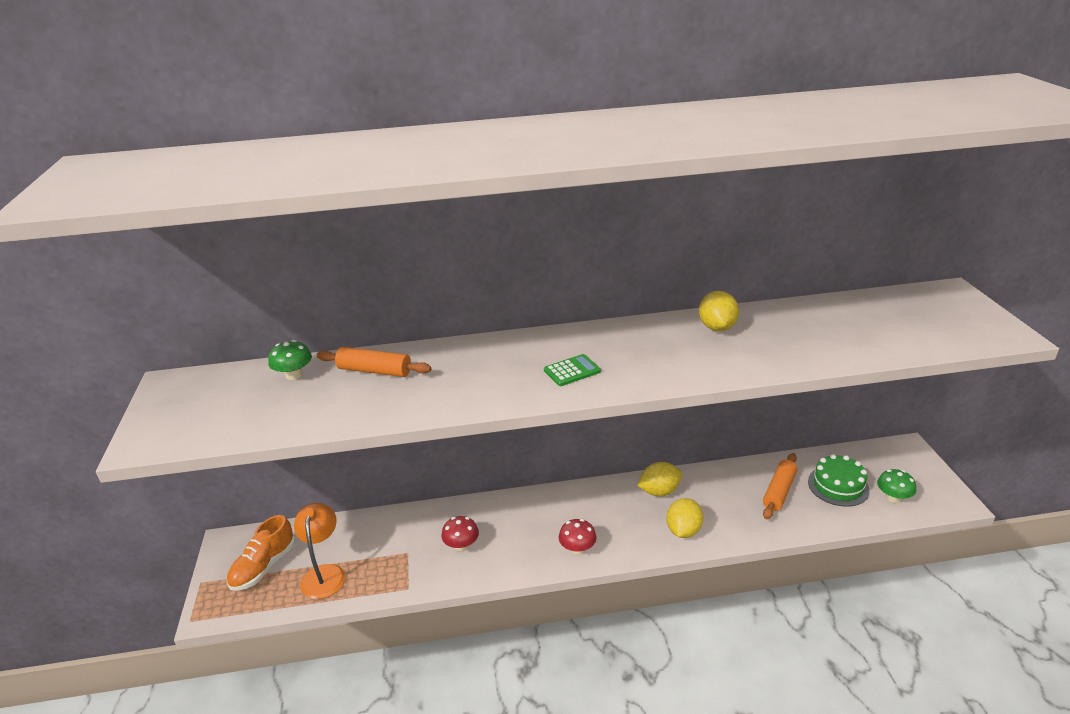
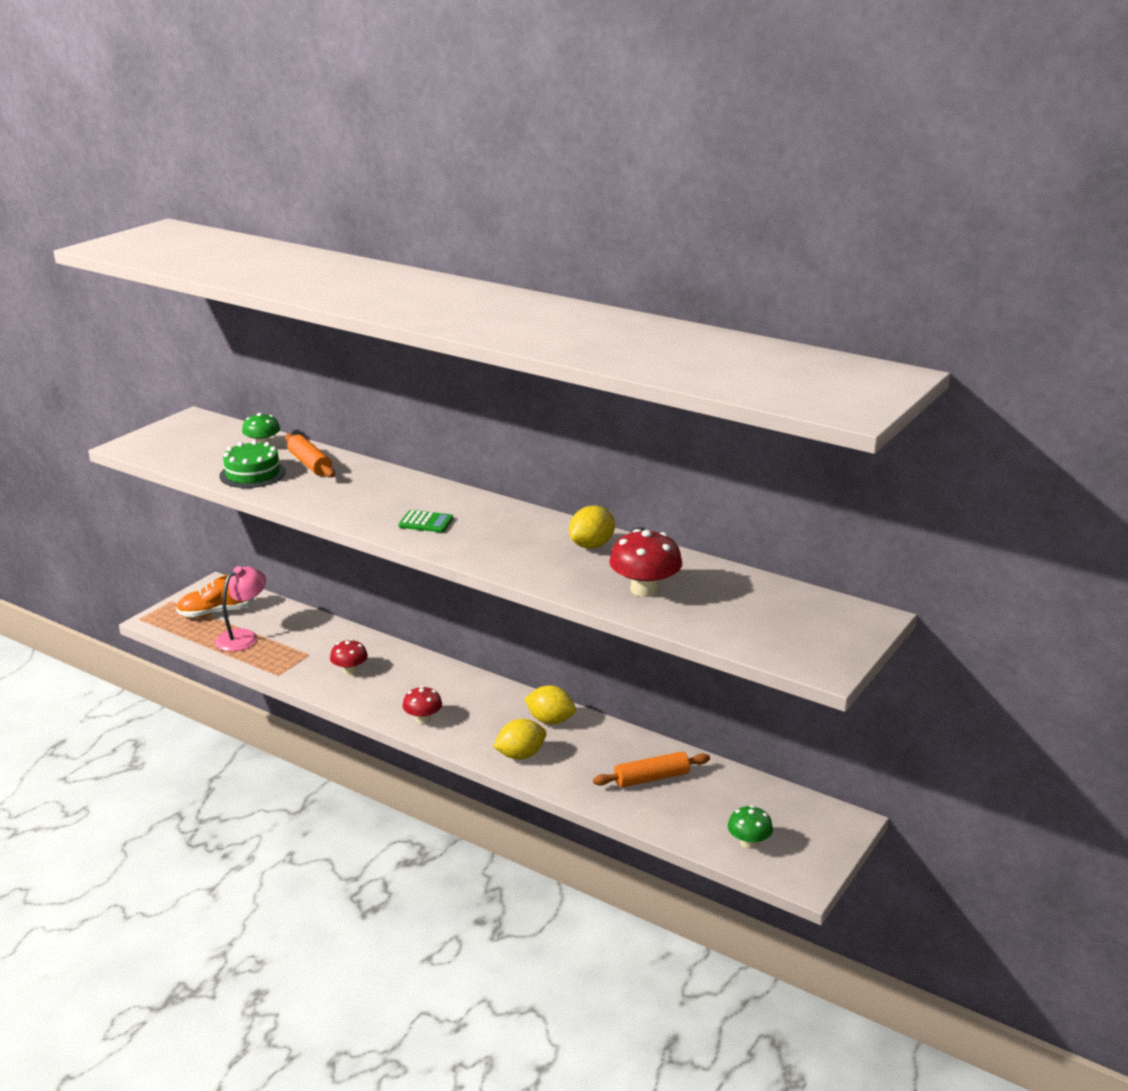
camera: 40 degrees right, 5 degrees down
orange lamp [294,503,345,599] -> pink lamp [215,566,266,652]
green cake [808,454,870,507] -> green cake moved to [219,440,286,488]
none -> red mushroom [609,529,682,597]

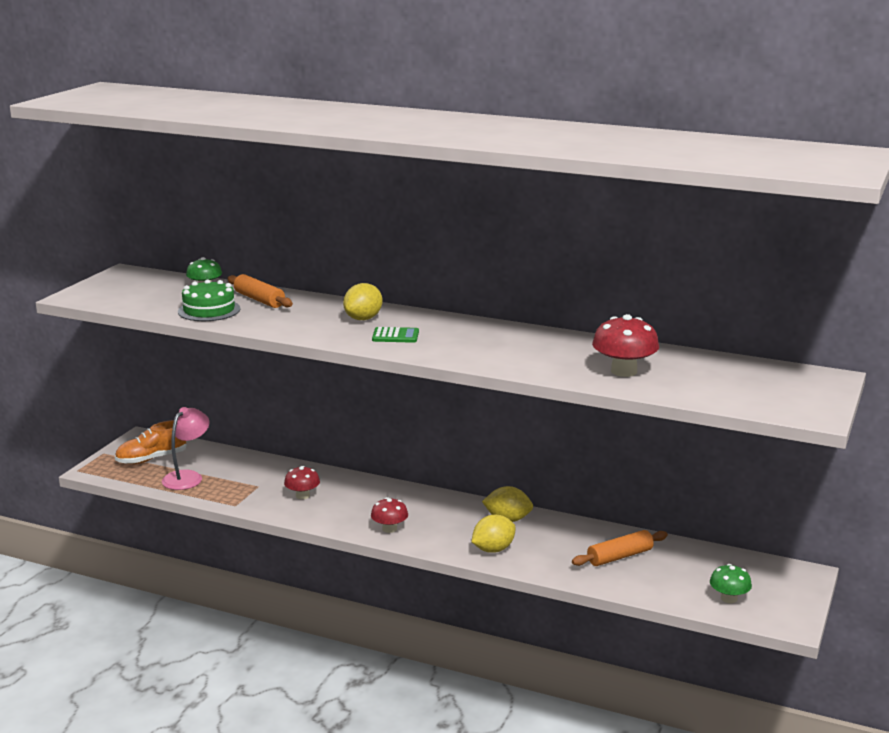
camera: 10 degrees left, 5 degrees down
yellow lemon [569,506,615,549] -> yellow lemon moved to [343,283,383,320]

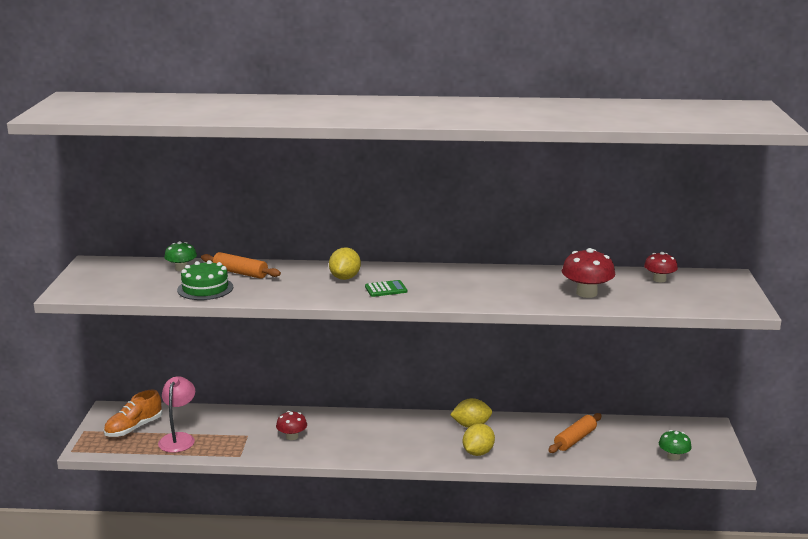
camera: 20 degrees left, 0 degrees up
red mushroom [371,497,408,533] -> red mushroom moved to [644,252,678,282]

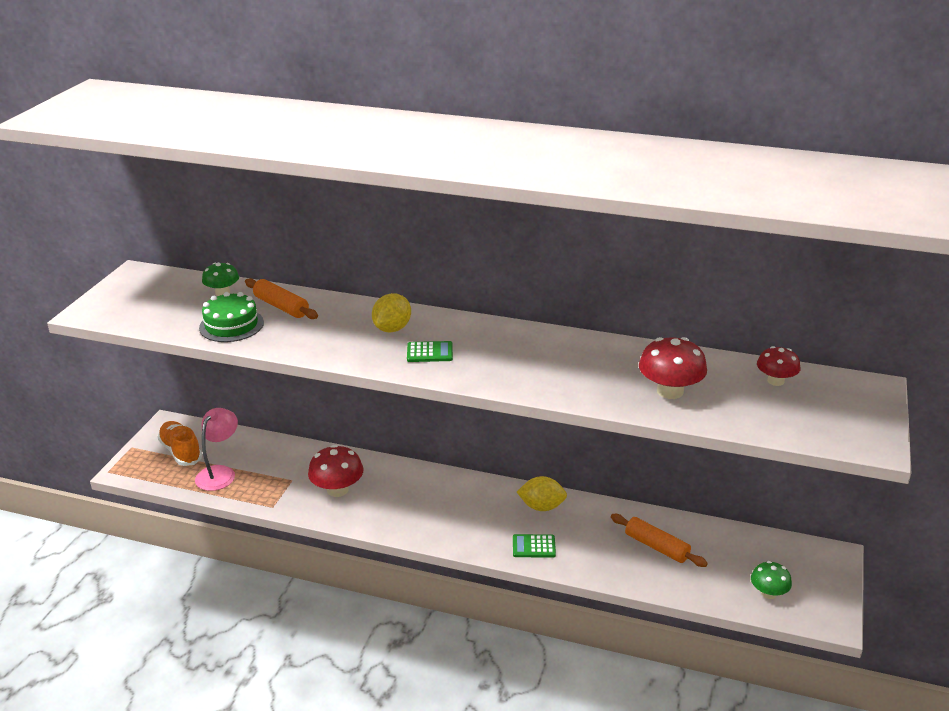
camera: 15 degrees right, 10 degrees up
orange shoe [104,390,162,437] -> orange shoe turned 90 degrees clockwise [157,421,202,466]
red mushroom [276,411,307,440] -> red mushroom [308,445,364,497], size x1.57
yellow lemon [463,424,495,456] -> green calculator [513,534,556,558]
orange rolling pin [548,413,602,453] -> orange rolling pin turned 75 degrees clockwise [611,514,708,567]

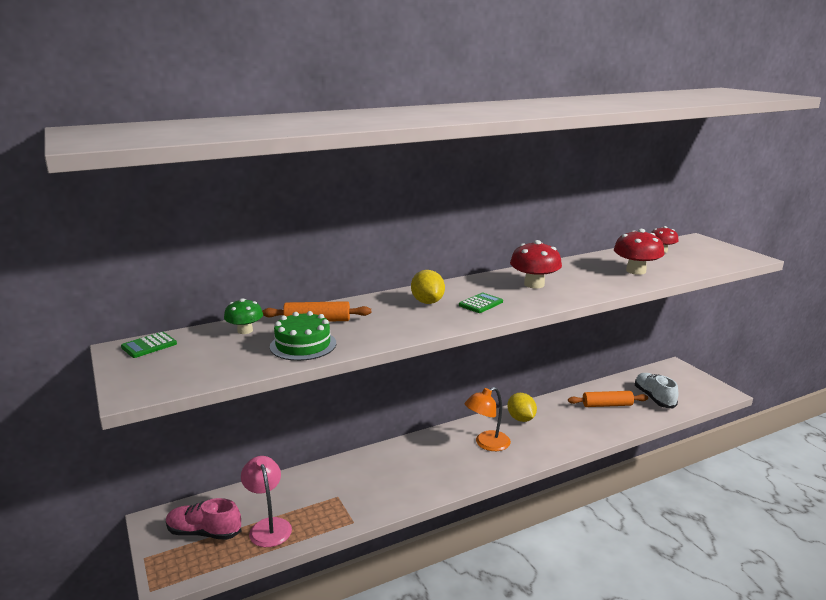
camera: 45 degrees left, 10 degrees down
orange shoe [157,421,202,466] -> pink shoe [166,498,241,540]
red mushroom [308,445,364,497] -> red mushroom moved to [510,240,562,288]
green calculator [513,534,556,558] -> green calculator moved to [121,332,177,358]
yellow lemon [517,476,567,511] -> yellow lemon turned 75 degrees counterclockwise [507,393,537,422]
green mushroom [751,561,792,599] -> none
none -> orange lamp [465,387,511,451]
none -> white shoe [635,373,678,408]

